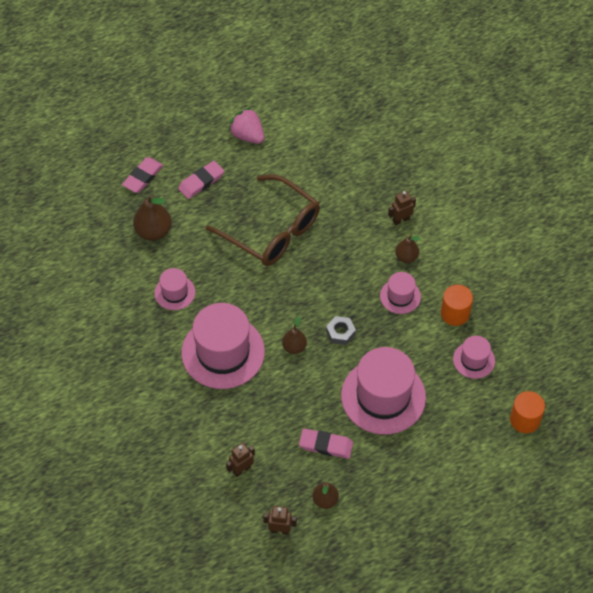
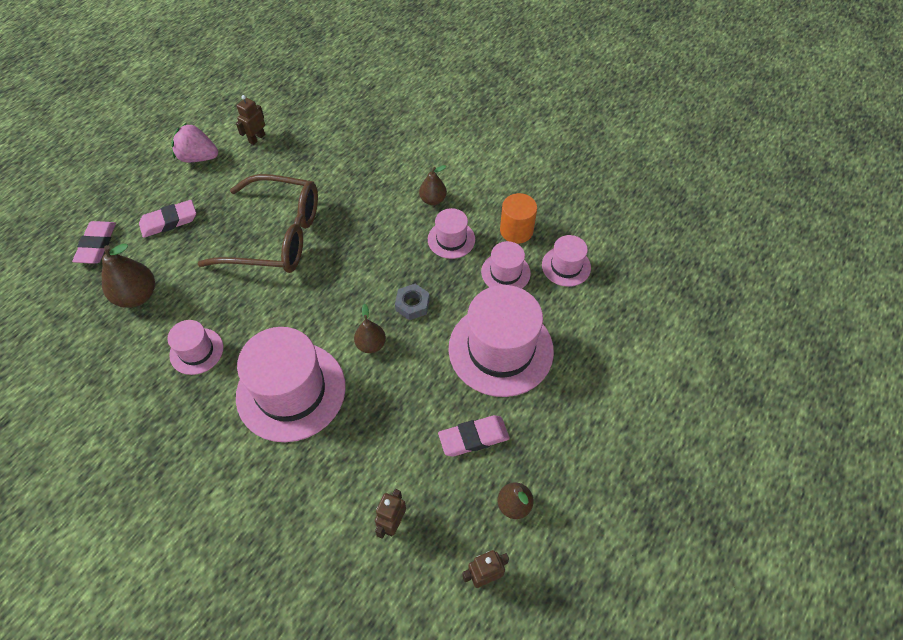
camera: 30 degrees left, 0 degrees up
pink eraser [178,161,224,199] -> pink eraser turned 45 degrees clockwise [139,200,196,238]
brown robot [388,191,416,225] -> brown robot moved to [236,95,265,145]
orange cylinder [510,391,545,433] -> none
none -> pink hat [481,241,531,289]

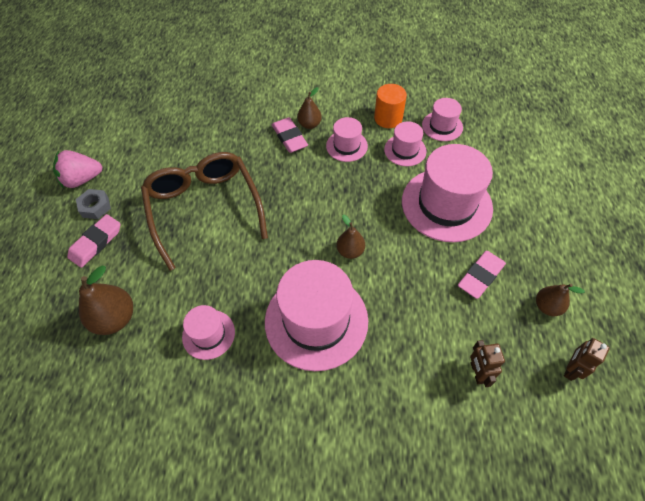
camera: 30 degrees left, 0 degrees up
pink eraser [72,221,116,264] -> pink eraser moved to [272,117,308,153]
brown glasses [197,174,318,273] -> brown glasses turned 90 degrees counterclockwise [141,152,268,271]
brown robot [236,95,265,145] -> none
grey nut [395,284,430,320] -> grey nut moved to [76,189,111,219]

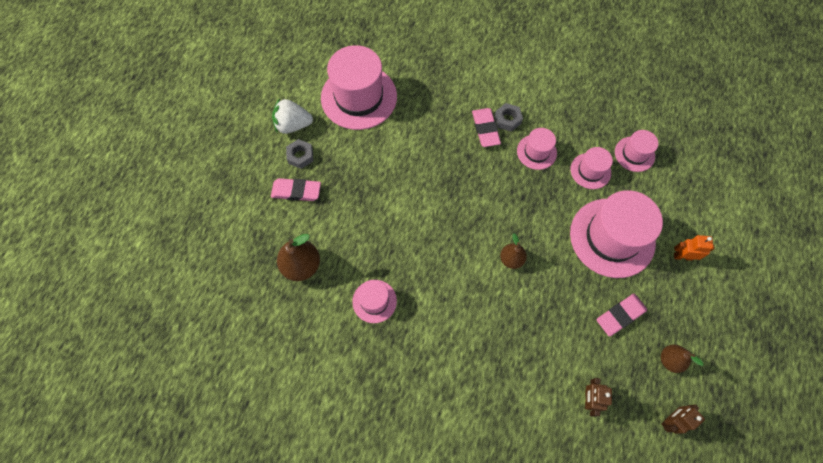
camera: 15 degrees right, 10 degrees up
pink strawberry [53,150,102,189] -> white strawberry [272,98,313,134]
pink eraser [67,214,120,268] -> pink eraser turned 45 degrees clockwise [271,178,321,201]
brown glasses [141,152,268,271] -> none
pink hat [265,260,368,371] -> pink hat moved to [321,45,397,130]
brown pear [297,87,322,129] -> grey nut [495,103,523,132]
orange cylinder [374,84,407,128] -> none
none -> orange robot [674,235,715,261]

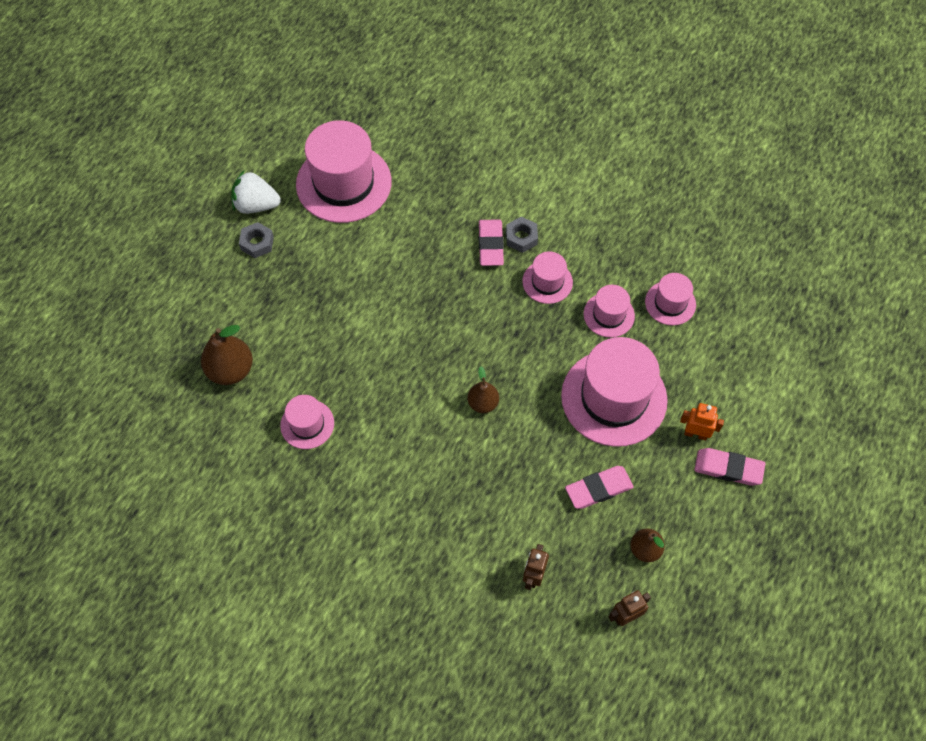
camera: 10 degrees right, 5 degrees down
pink eraser [271,178,321,201] -> pink eraser moved to [694,448,765,486]

